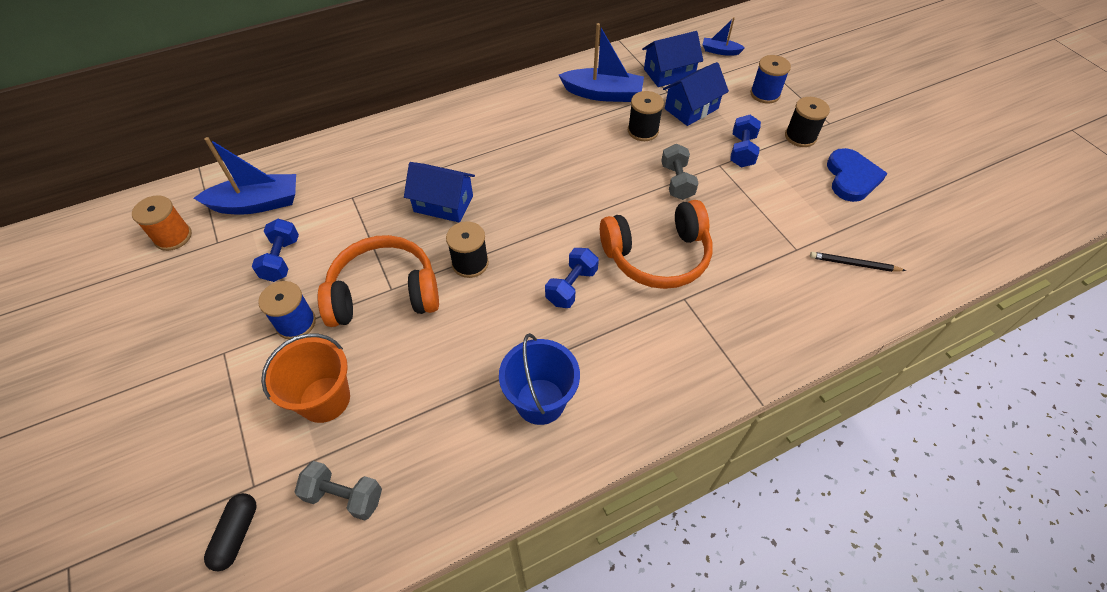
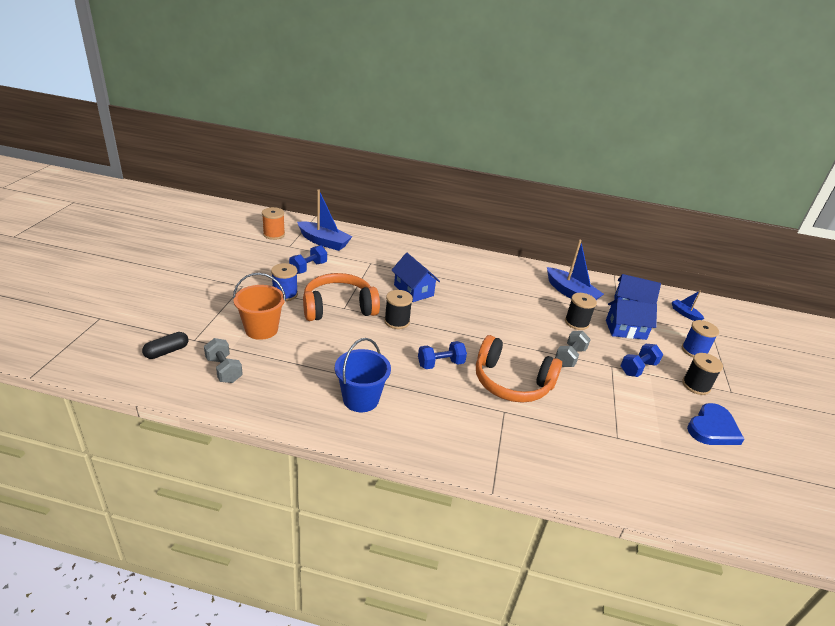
camera: 35 degrees right, 20 degrees down
orange headphones [317,235,439,327] -> orange headphones turned 45 degrees counterclockwise [303,273,380,321]
black pencil [810,252,906,272] -> none

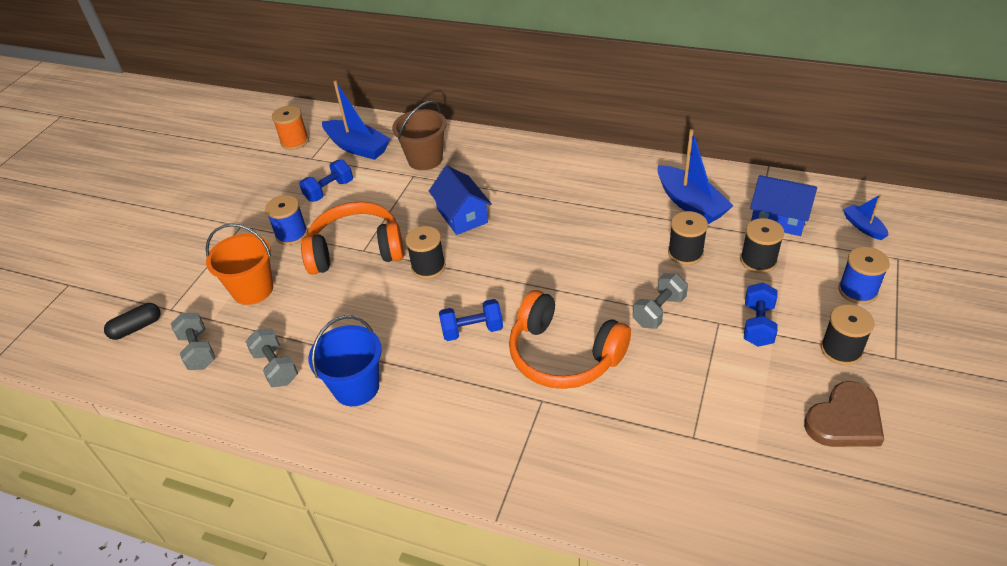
camera: 15 degrees right, 10 degrees up
blue house [606,299,657,340] -> black spool [740,218,784,273]
blue dumbbell [620,344,663,377] -> blue dumbbell turned 45 degrees counterclockwise [744,282,777,347]
blue heart [687,403,744,445] -> brown heart [804,381,884,447]
none -> grey dumbbell [246,329,298,387]
none -> brown bucket [392,101,447,170]

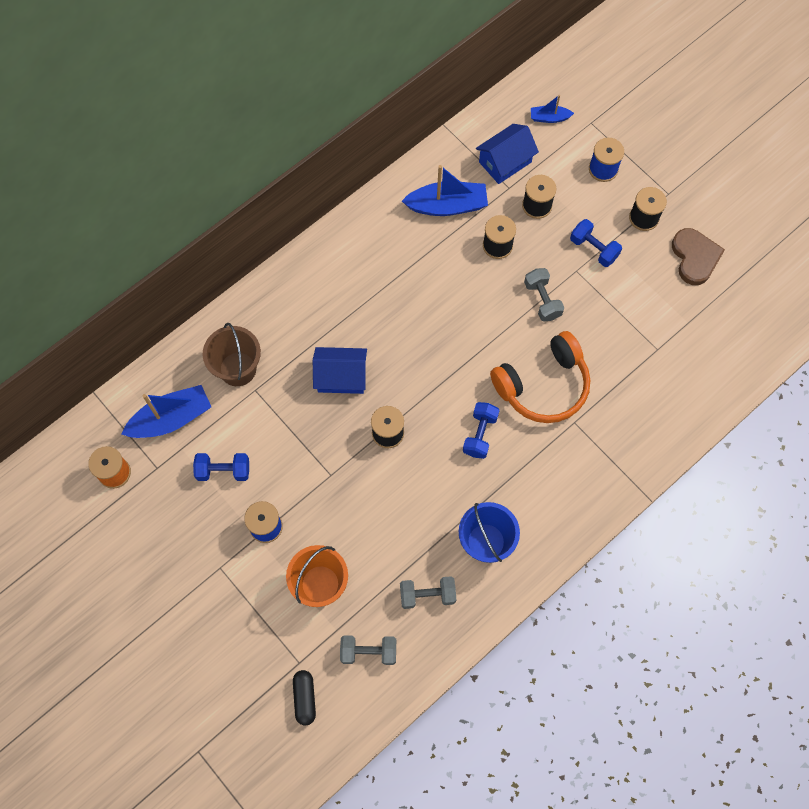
camera: 65 degrees left, 25 degrees up
blue dumbbell [299,159,353,202] -> blue dumbbell turned 75 degrees counterclockwise [193,453,249,481]
orange headphones [301,202,404,275] -> none

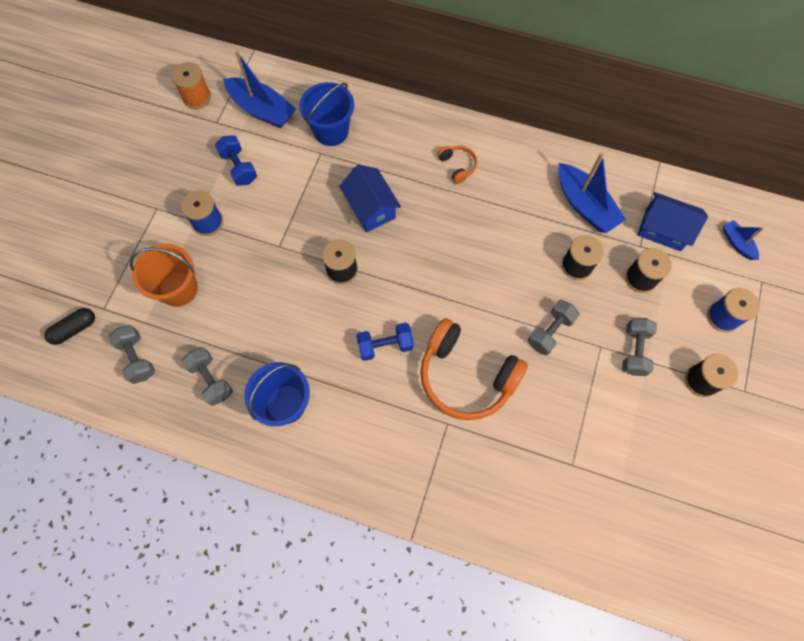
camera: 60 degrees right, 0 degrees up
brown bucket [203,323,261,386] -> blue bucket [299,82,354,146]
blue dumbbell [570,219,622,267] -> grey dumbbell [622,318,657,376]
brown heart [672,228,725,285] -> none
none -> orange headphones [437,145,477,184]

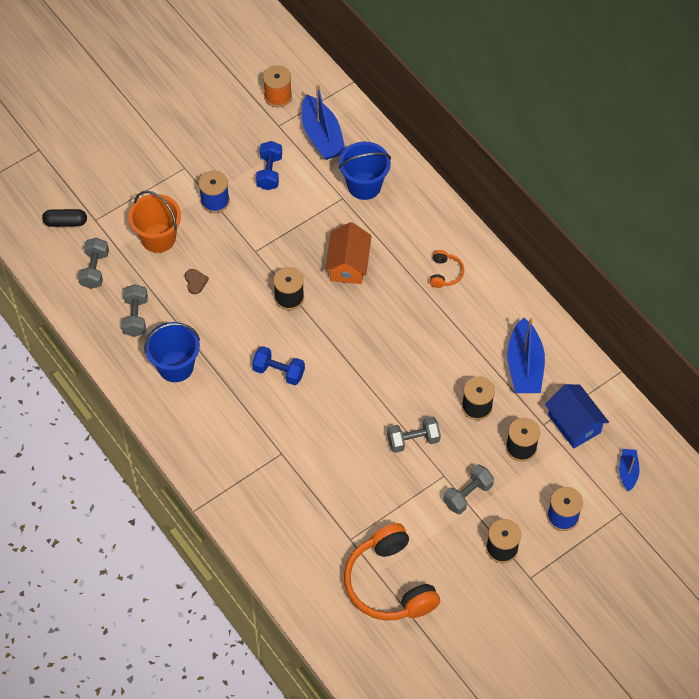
camera: 35 degrees right, 10 degrees down
blue house [339,165,401,232] -> orange house [325,222,372,284]
orange headphones [420,318,528,420] -> orange headphones moved to [344,523,440,620]
none -> brown heart [185,269,209,294]

